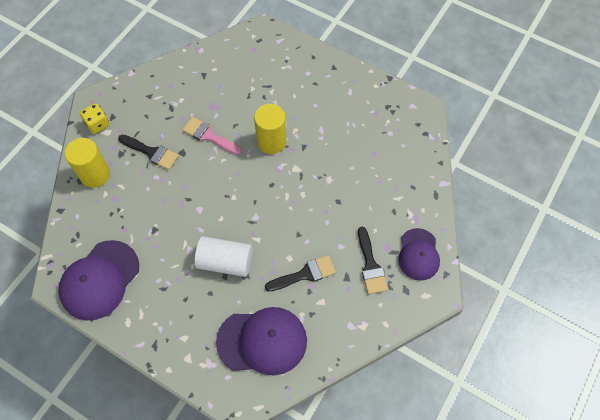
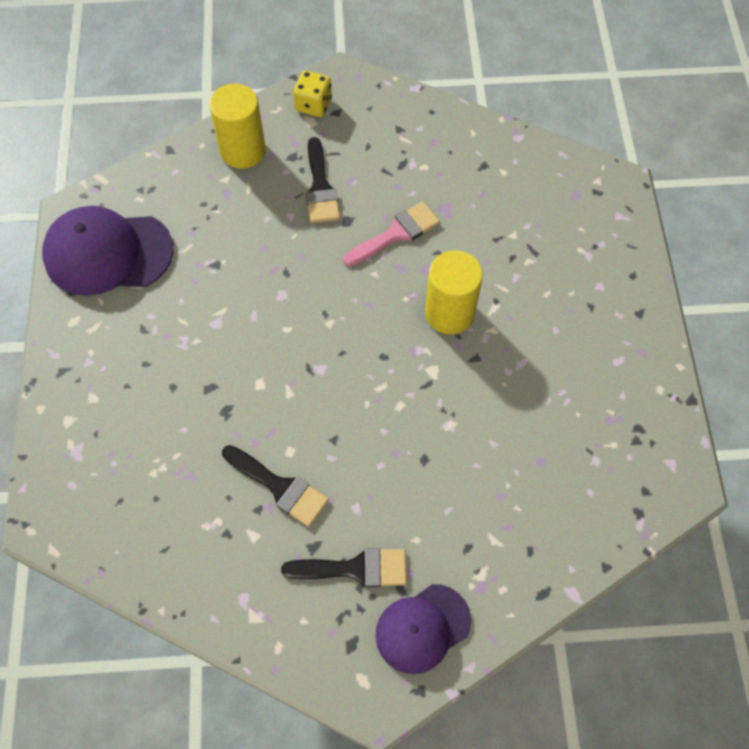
camera: 55 degrees right, 0 degrees up
pink brush [182,117,242,155] -> pink brush turned 60 degrees clockwise [343,202,440,266]
white cylinder [195,236,253,277] -> none
purple cap [216,307,307,375] -> none
black brush [358,227,388,294] -> black brush turned 135 degrees counterclockwise [281,548,407,587]

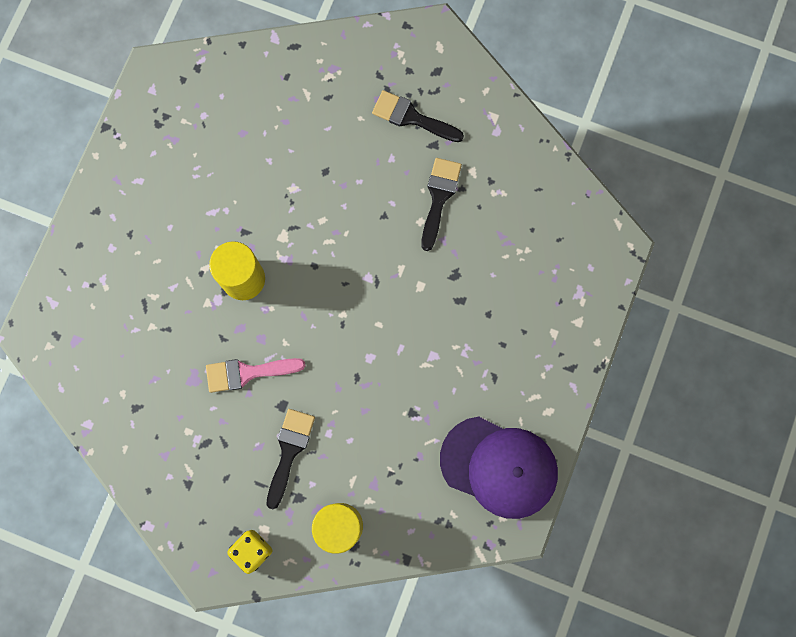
camera: 155 degrees left, 15 degrees up
black brush [222,445,329,527] -> black brush turned 45 degrees clockwise [421,158,462,251]
purple cap [375,584,471,674] -> none

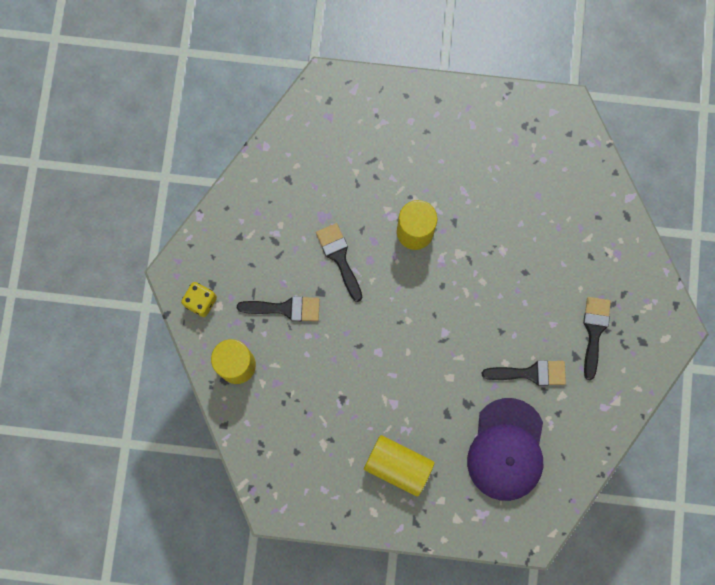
camera: 75 degrees right, 0 degrees up
pink brush [206,358,305,393] -> black brush [316,223,362,302]
purple cap [440,416,558,519] -> purple cap moved to [467,398,543,501]
none -> yellow cylinder [364,435,435,497]

